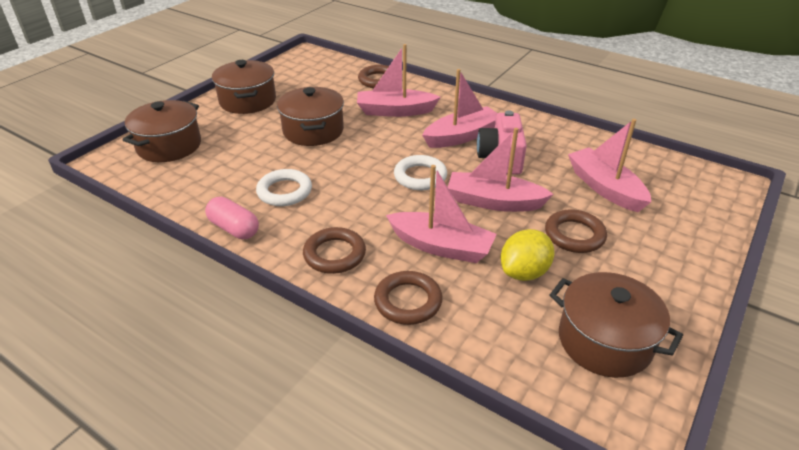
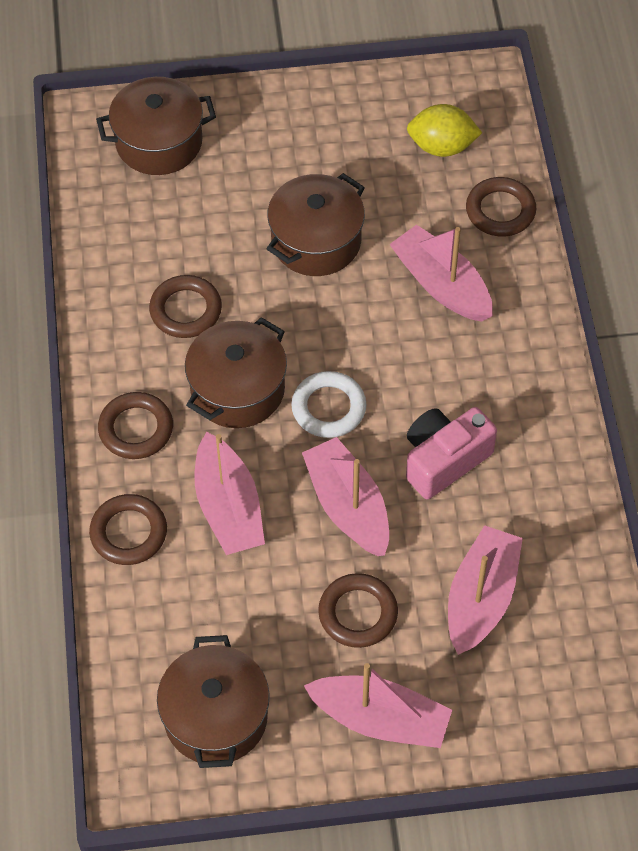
camera: 50 degrees right, 20 degrees up
pink capsule [205,197,259,239] -> none
brown pot [212,60,276,114] -> brown pot moved to [185,317,287,428]
white ring [256,169,312,206] -> brown ring [149,275,222,338]
pink boat [422,69,498,148] -> pink boat moved to [304,663,452,748]
yellow lemon [501,229,555,281] -> yellow lemon moved to [407,104,482,157]

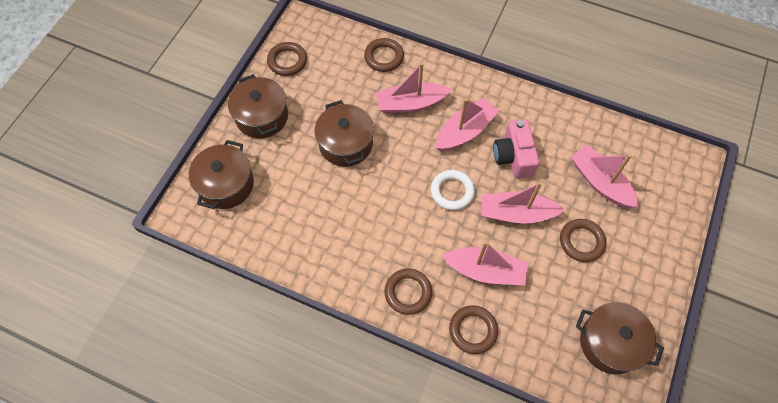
camera: 60 degrees left, 5 degrees up
brown ring [149,275,222,338] -> brown ring moved to [267,42,307,76]
brown pot [185,317,287,428] -> brown pot moved to [228,74,288,139]
pink boat [304,663,452,748] -> pink boat moved to [436,98,499,151]
yellow lemon [407,104,482,157] -> none

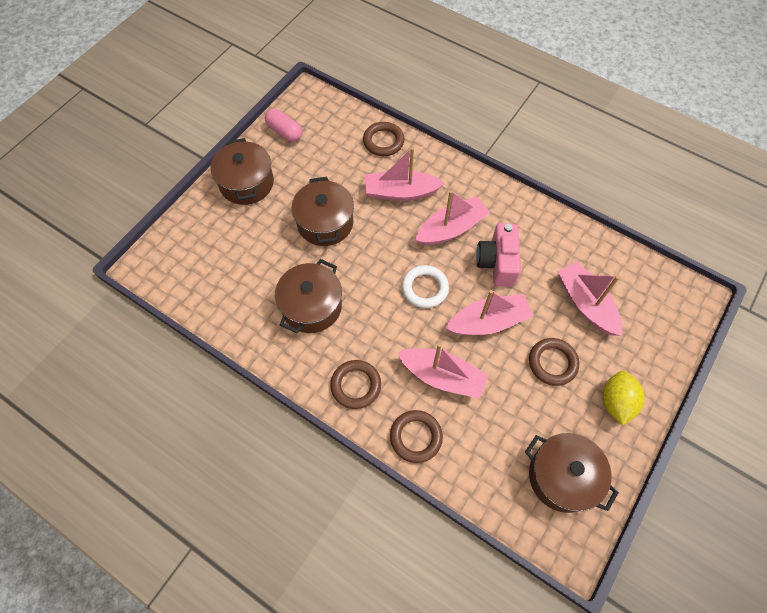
camera: 10 degrees right, 0 degrees up
brown pot [189,140,254,209] -> brown pot moved to [275,259,342,333]
brown ring [267,42,307,76] -> pink capsule [265,109,302,142]
pink boat [482,182,565,224] -> pink boat turned 150 degrees clockwise [445,290,533,335]
none -> yellow lemon [602,371,645,426]

